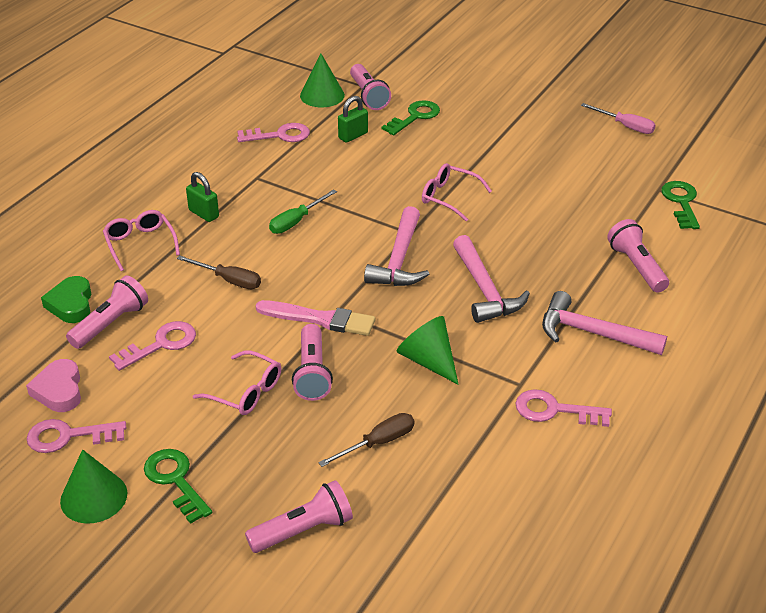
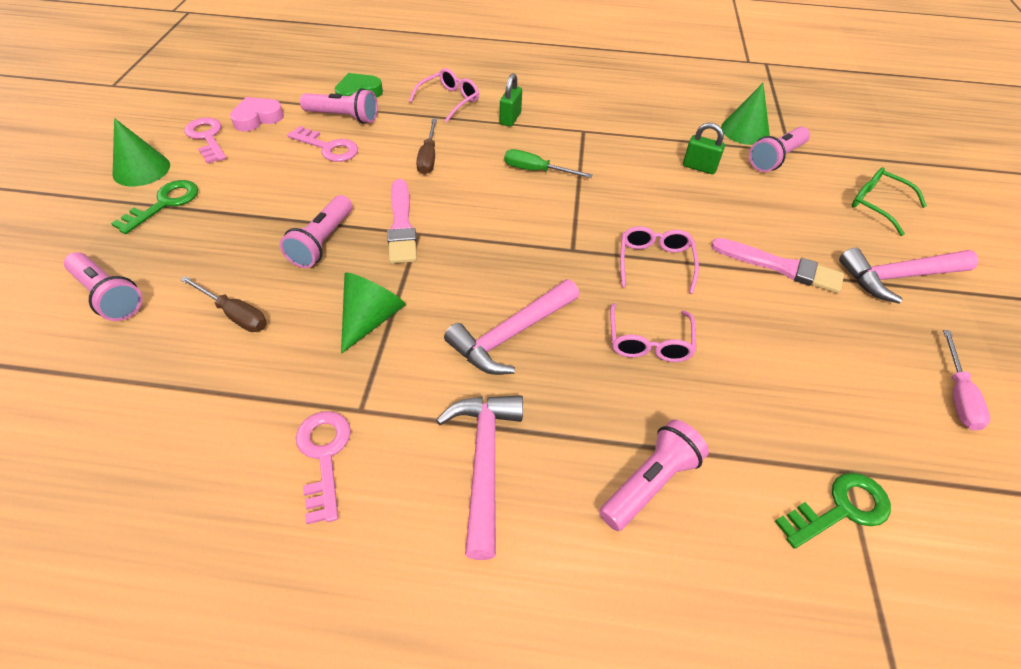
camera: 65 degrees right, 10 degrees up
pink glasses [193,350,281,415] -> pink glasses moved to [610,303,696,362]
pink key [237,123,310,142] -> none
pink flashlight [292,324,333,401] -> pink flashlight turned 45 degrees counterclockwise [280,195,352,268]
pink hammer [364,206,429,286] -> pink hammer moved to [839,248,979,304]
green key [381,100,440,135] -> none
none -> pink brush [711,238,844,293]
none -> green glasses [852,167,927,236]

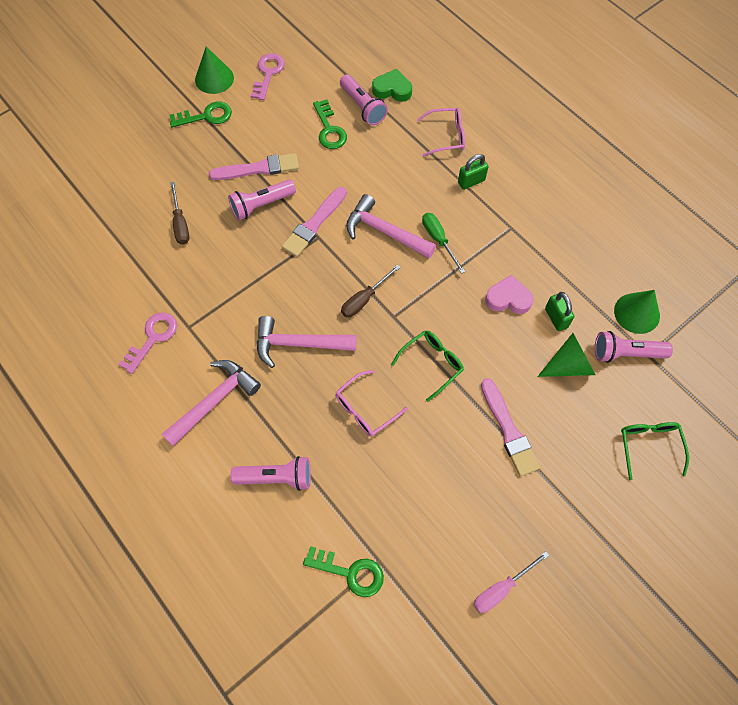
camera: 45 degrees right, 15 degrees up
pink flashlight [64,252,143,321] -> none
pink heart [230,97,284,131] -> pink heart moved to [485,275,534,314]
pink key [287,126,358,162] -> green key [313,99,347,149]
green cone [341,273,406,354] -> green cone moved to [537,333,595,377]
brown screwdriver [416,118,437,174] -> brown screwdriver moved to [341,264,401,317]
pink glasses [620,226,699,294] -> green glasses [391,331,464,402]
pink hammer [839,248,979,304] -> pink hammer moved to [346,194,436,258]
none -> pink brush [209,153,299,180]

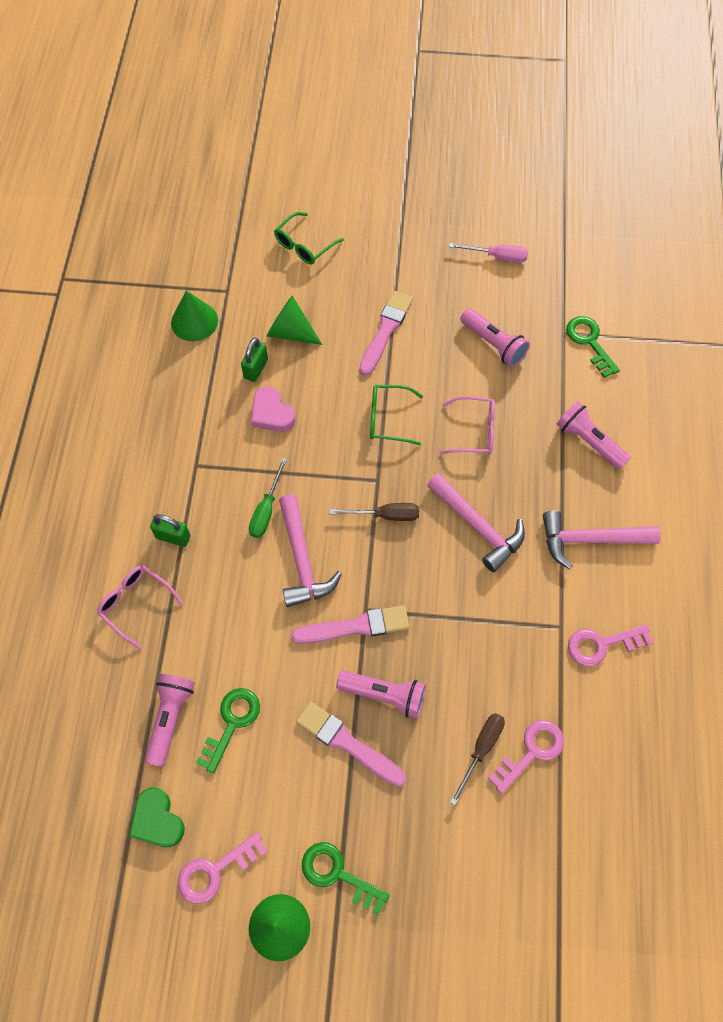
camera: 135 degrees left, 0 degrees up
green heart [372,69,412,102] -> green heart moved to [129,788,185,847]
pink flashlight [595,331,673,363] -> pink flashlight moved to [460,309,530,367]
none -> pink key [487,720,564,794]

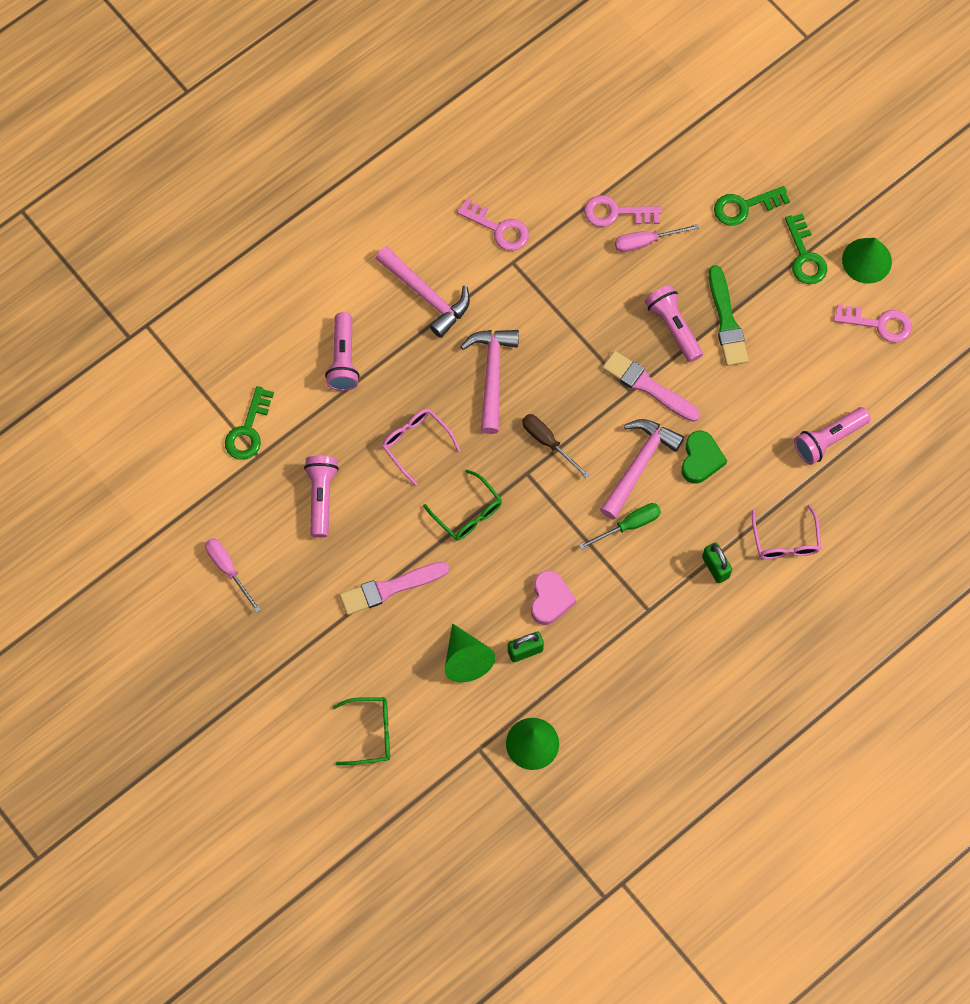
camera: 135 degrees left, 5 degrees up
green heart [129,788,185,847] -> green heart moved to [681,431,727,484]
green key [196,688,260,774] -> green key moved to [714,186,790,226]
pink brush [296,702,406,787] -> green brush [709,265,749,366]
brown screwdriver [450,713,505,805] -> pink screwdriver [615,224,699,252]

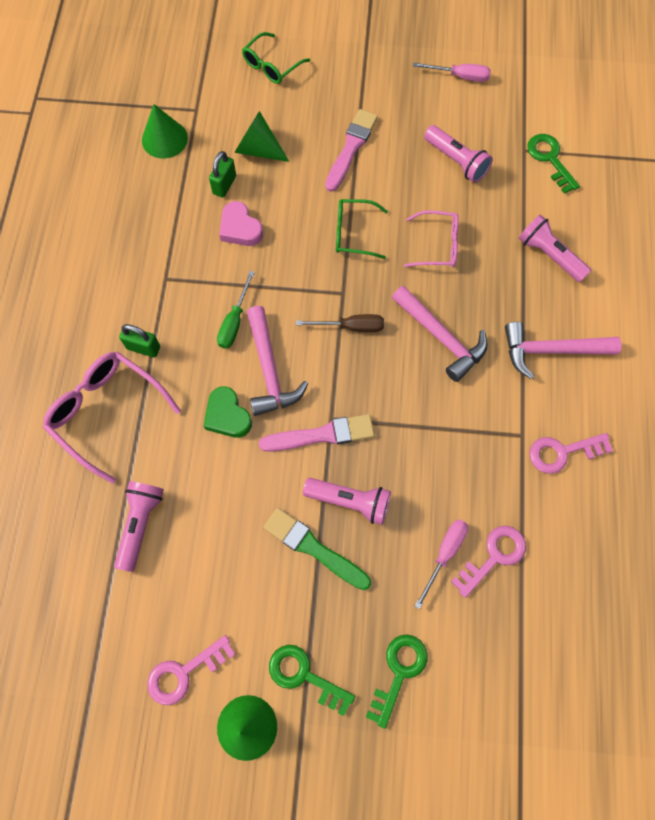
camera: 135 degrees right, 0 degrees up
pink glasses [752,504,821,559] -> pink glasses [43,352,181,484], size x1.60

